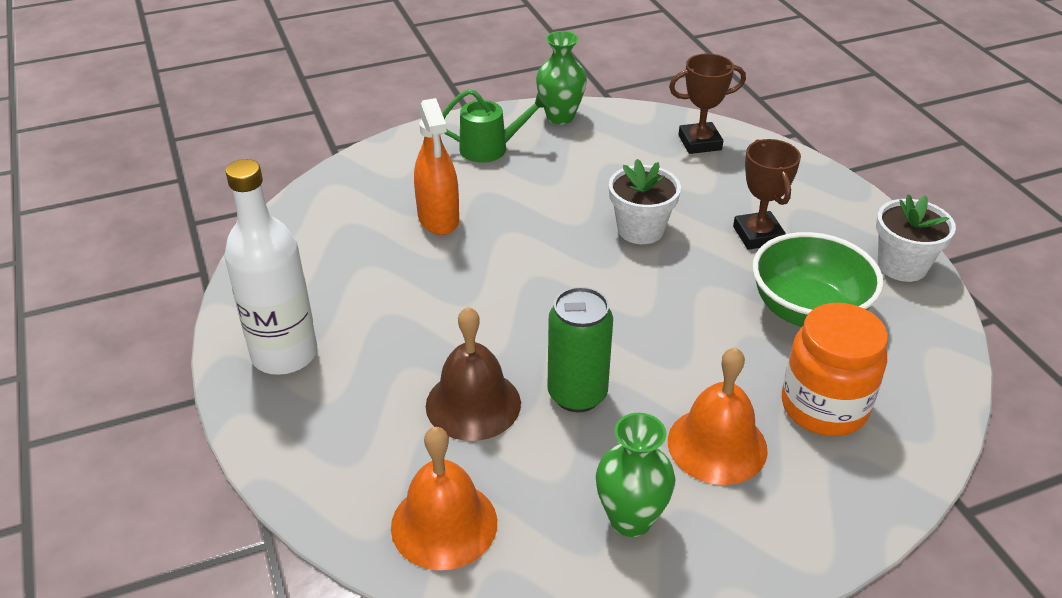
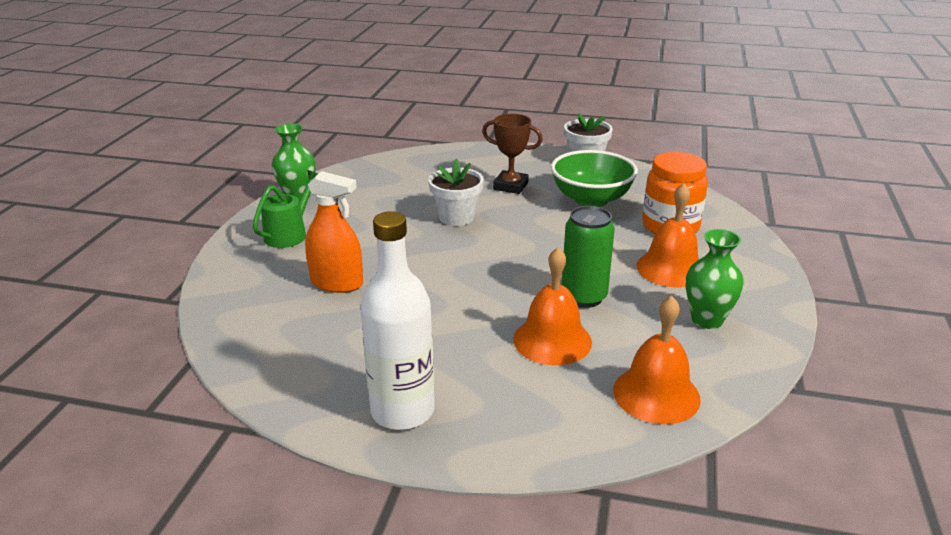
camera: 55 degrees left, 10 degrees down
brown bell [426,307,521,441] -> orange bell [513,247,592,365]
brown trophy [669,53,746,154] -> none

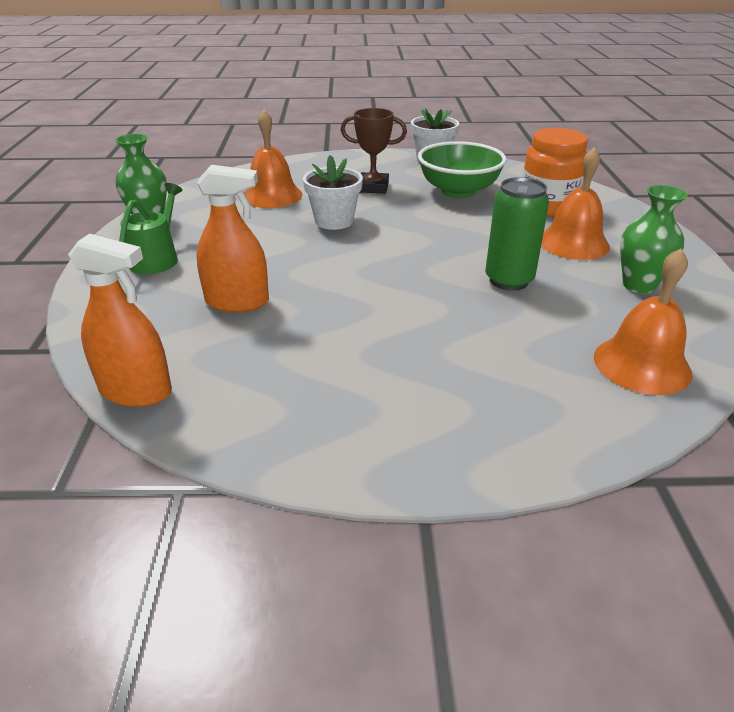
camera: 15 degrees left, 5 degrees up
white bottle [360,211,435,430] -> none
orange bell [513,247,592,365] -> orange bell moved to [244,110,302,208]
none -> orange spray bottle [68,233,172,407]

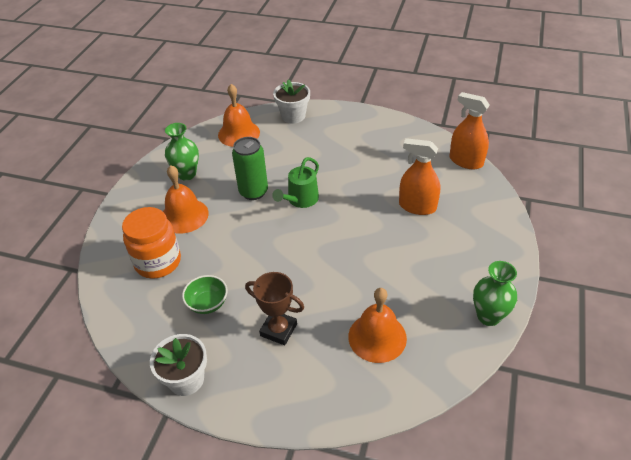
camera: 160 degrees left, 10 degrees up
green watering can [119,183,182,274] -> green watering can moved to [272,157,319,208]
white flower pot [303,155,363,230] -> white flower pot moved to [273,79,310,124]
green bowl [418,141,506,198] -> green bowl [182,275,228,314], size x0.56

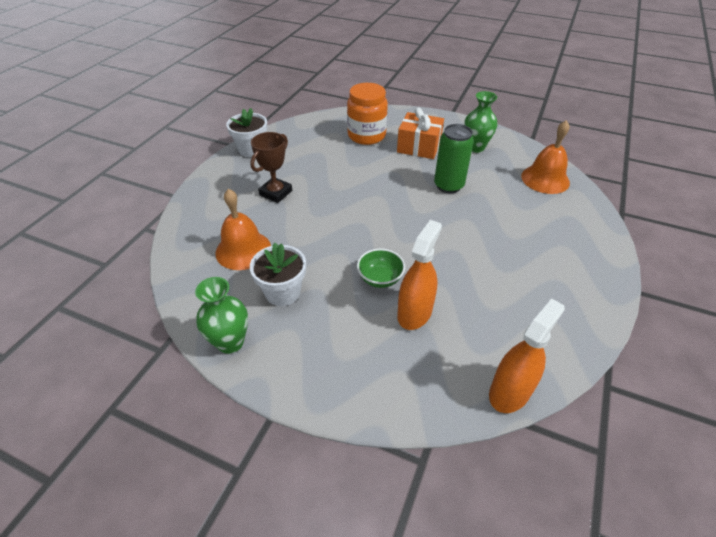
camera: 95 degrees right, 0 degrees up
orange bell [163,165,209,234] -> orange gift [397,107,444,159]
green bowl [182,275,228,314] -> green bowl moved to [357,249,405,288]
green watering can [272,157,319,208] -> none
white flower pot [273,79,310,124] -> white flower pot moved to [250,243,306,306]

